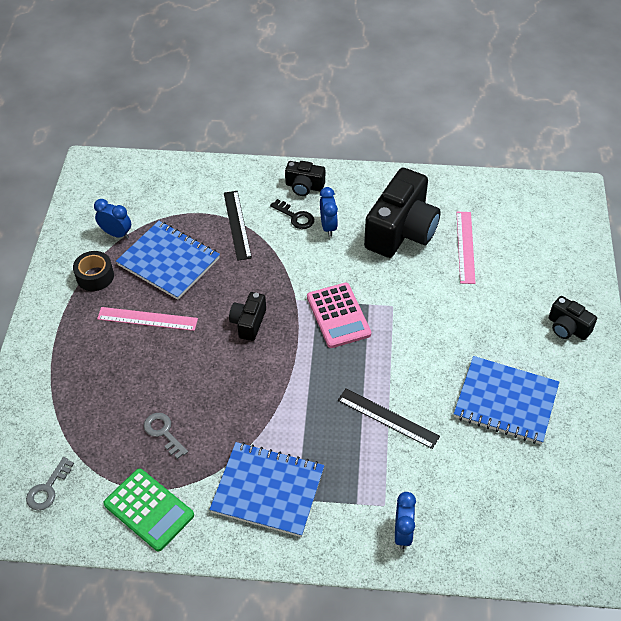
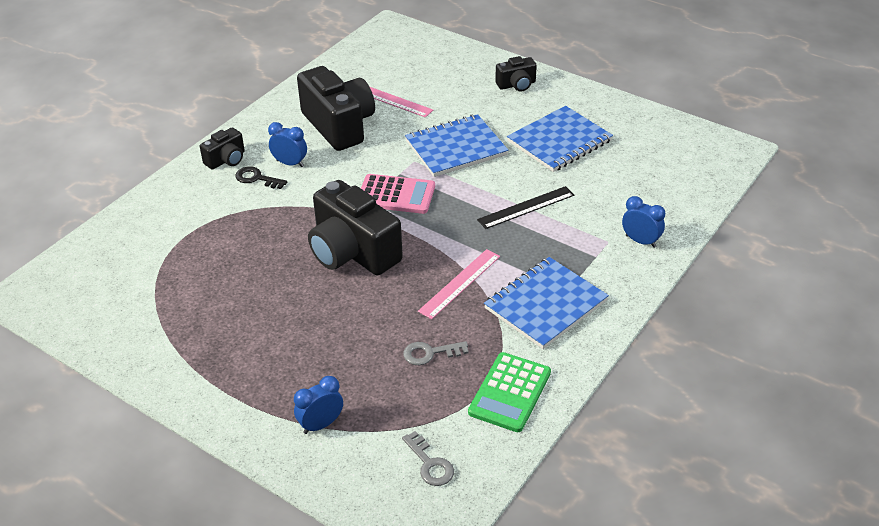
camera: 60 degrees left, 10 degrees down
black tape [73,251,114,291] -> none
blue clock [94,199,131,239] -> blue clock moved to [294,376,343,434]
pink ruler [97,307,198,331] -> pink ruler moved to [418,249,500,319]
green calculator [103,468,194,551] -> green calculator turned 135 degrees clockwise [468,352,551,432]
blue notebook [116,221,220,300] -> blue notebook moved to [405,114,509,177]
black ruler [224,191,252,261] -> none
black camera [229,292,266,341] -> black camera [308,180,403,275], size x2.02
black key [270,199,314,229] -> black key turned 135 degrees counterclockwise [235,166,287,189]

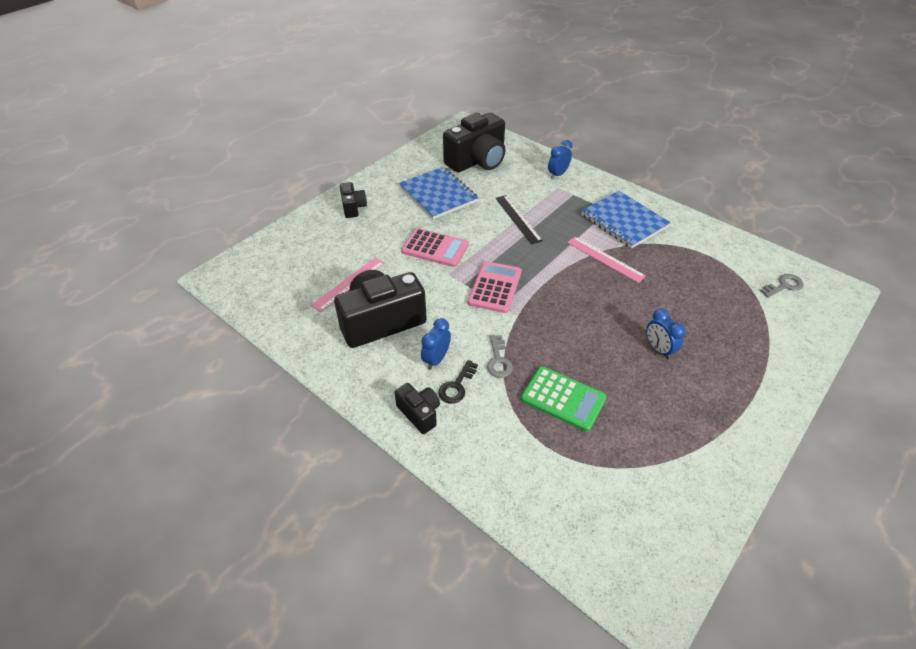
camera: 85 degrees left, 5 degrees up
blue clock [294,376,343,434] -> blue clock moved to [646,309,686,359]
black camera [308,180,403,275] -> black camera moved to [443,113,505,172]
grey key [403,341,469,365] -> grey key moved to [487,335,513,378]
blue notebook [405,114,509,177] -> pink calculator [401,228,469,267]
green calculator [468,352,551,432] -> green calculator moved to [521,366,607,432]

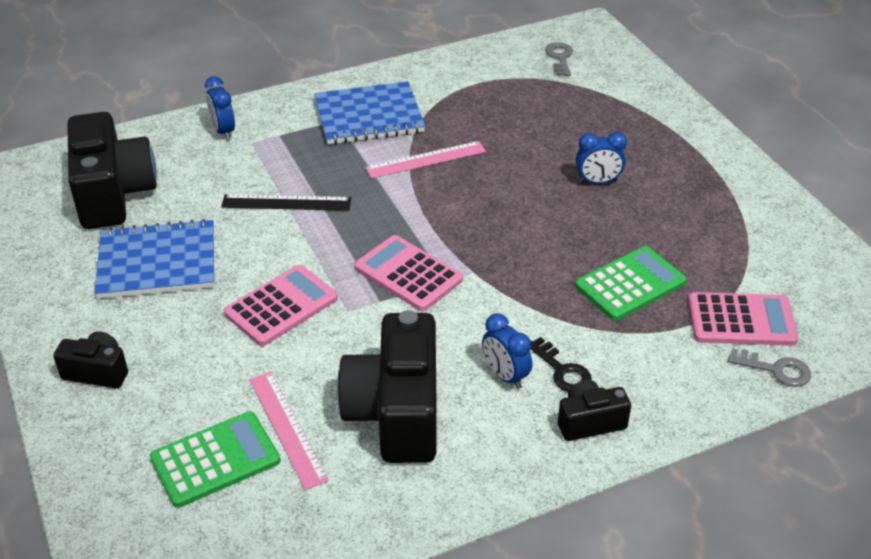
camera: 65 degrees left, 5 degrees down
grey key [487,335,513,378] -> grey key moved to [728,348,811,387]
none -> green calculator [150,411,280,508]
none -> pink calculator [688,292,798,346]

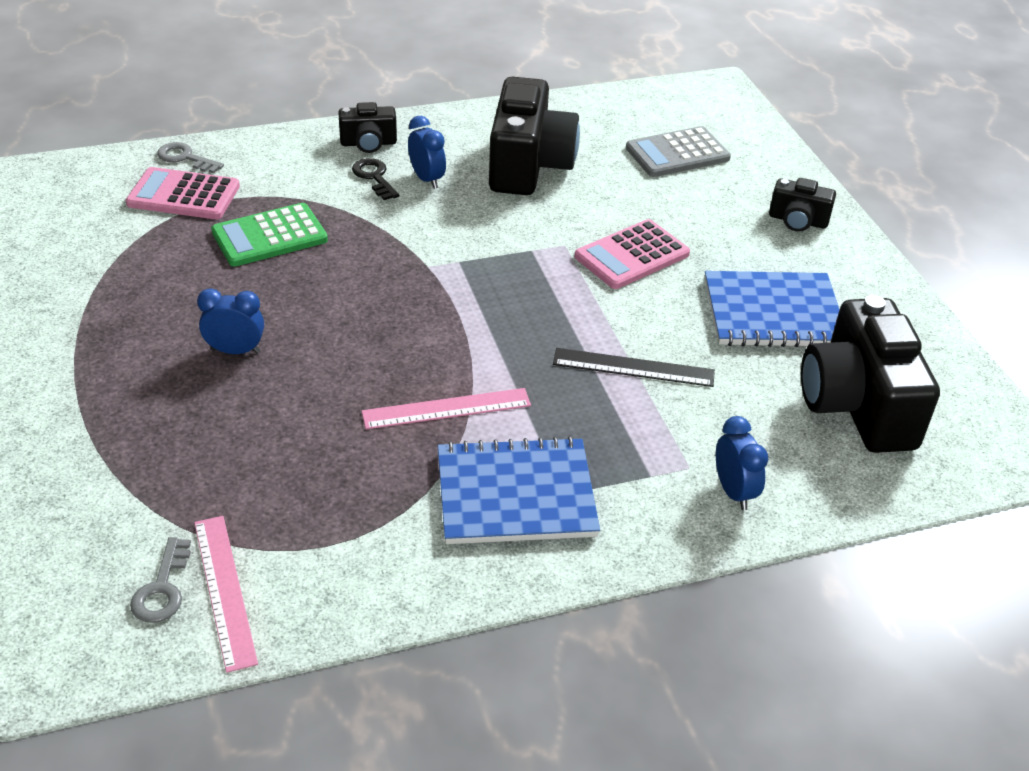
camera: 175 degrees left, 0 degrees up
green calculator [150,411,280,508] -> grey calculator [626,126,731,177]
pink ruler [249,372,329,490] -> pink ruler moved to [194,516,258,673]
pink calculator [354,235,463,311] -> none

